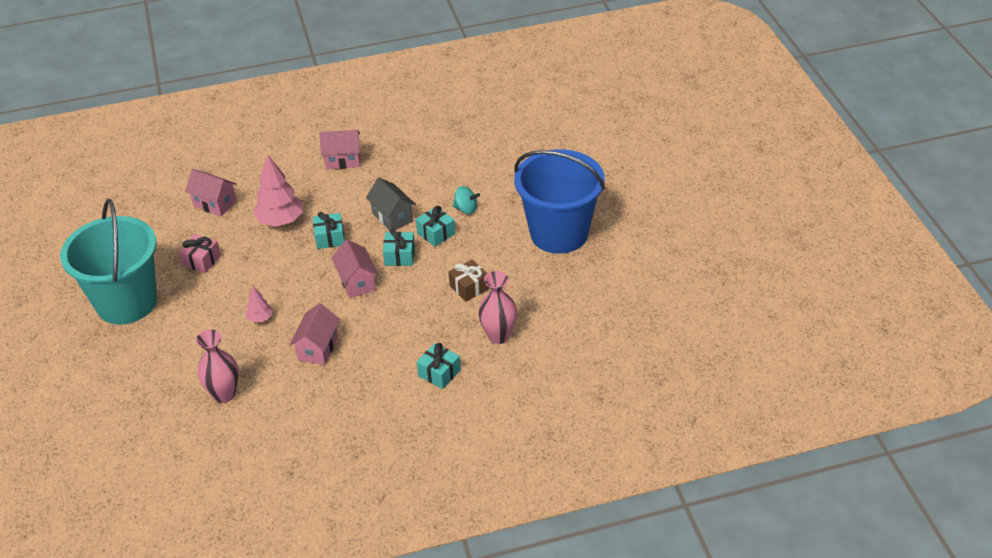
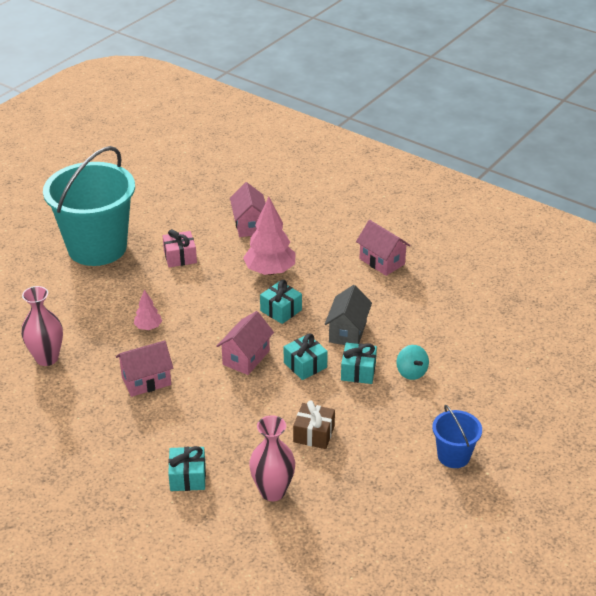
camera: 50 degrees right, 5 degrees down
blue bucket [514,149,605,254] -> blue bucket [432,405,482,468], size x0.45

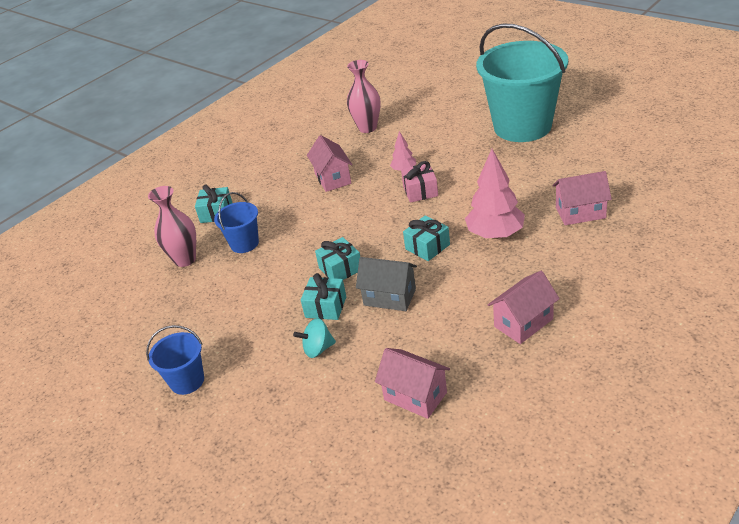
camera: 100 degrees right, 0 degrees up
pink gift [163,229,197,267] -> pink gift moved to [401,161,438,203]
pink house [217,311,274,375] -> pink house moved to [375,348,450,419]
brown gift [293,400,335,449] -> none
none -> blue bucket [214,192,259,253]

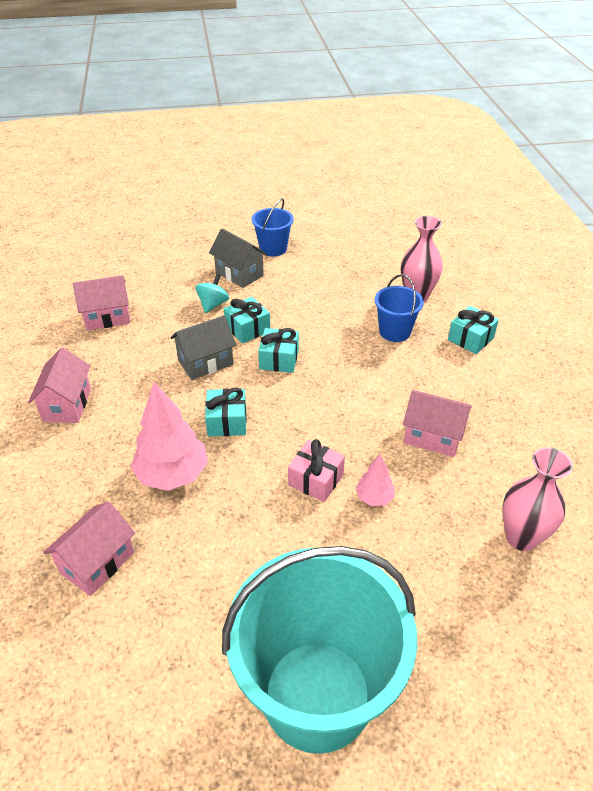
camera: 125 degrees right, 5 degrees up
none -> grey house [209,228,267,288]

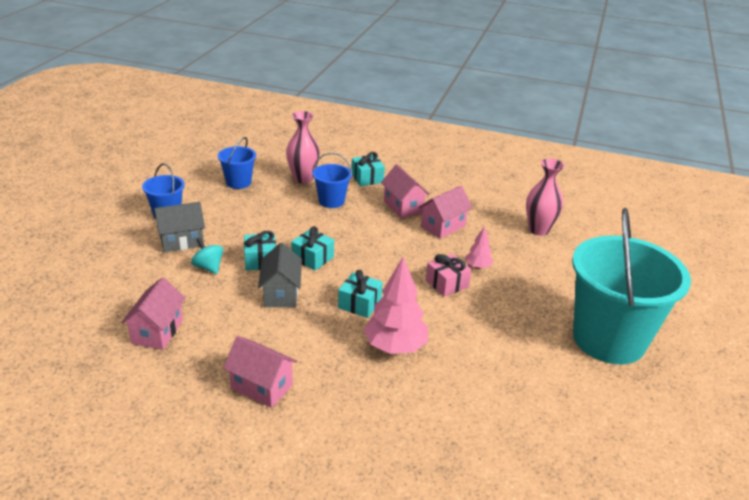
camera: 65 degrees left, 10 degrees down
pink house [43,502,135,596] -> pink house moved to [381,165,430,219]
none -> blue bucket [218,137,256,189]

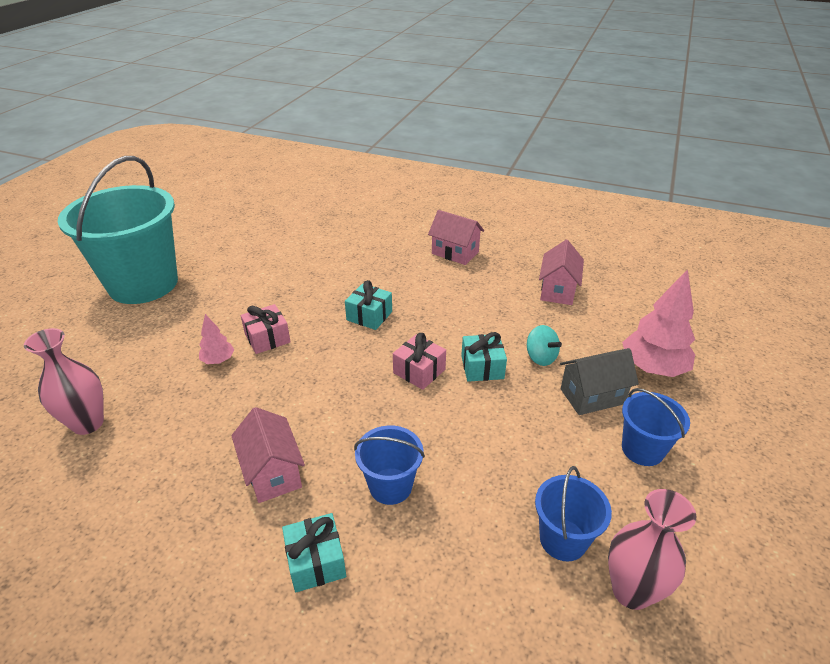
camera: 175 degrees left, 5 degrees up
grey house [258,243,302,307] -> none
pink vase [286,111,320,183] -> pink vase moved to [608,489,696,610]
turquoise gift [291,226,334,271] -> pink gift [393,333,446,390]
pink tree [364,257,428,354] -> pink tree moved to [622,269,695,377]
pink house [419,186,472,239] -> none

